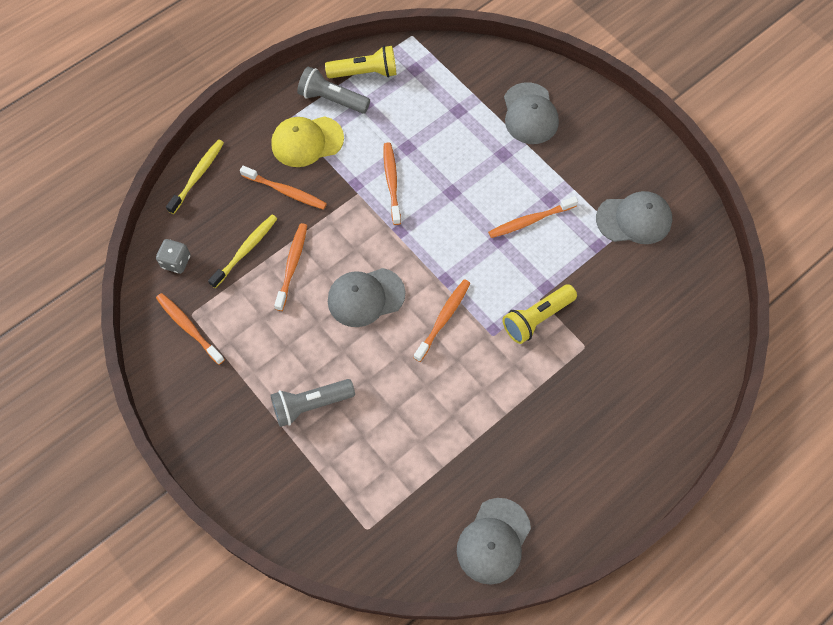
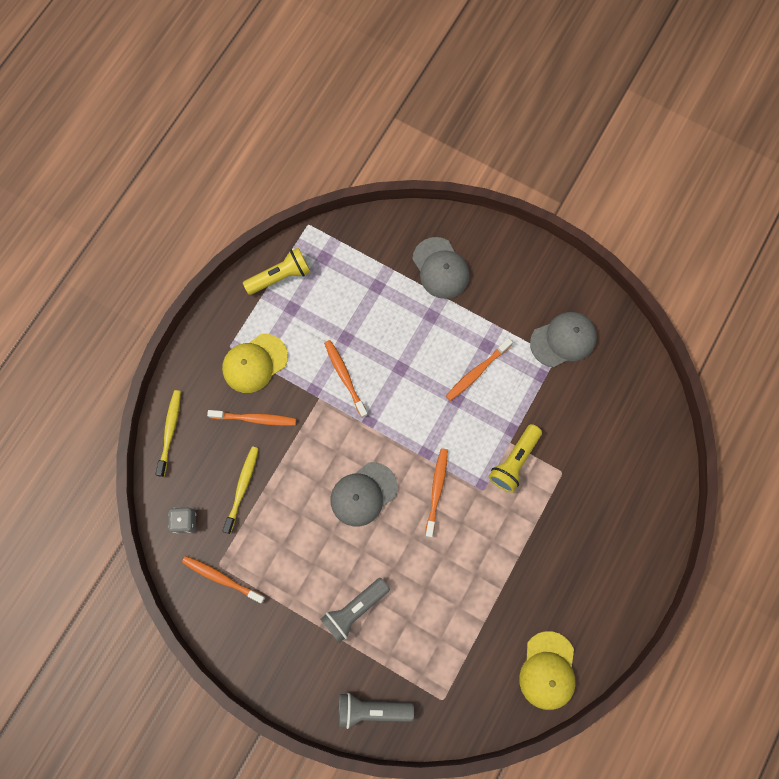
camera: 20 degrees left, 10 degrees up
orange toothbrush [274,223,307,311] -> none
grey flashlight [297,66,370,114] -> grey flashlight moved to [338,693,414,729]
grey cap [457,498,531,584] -> yellow cap [519,631,576,710]

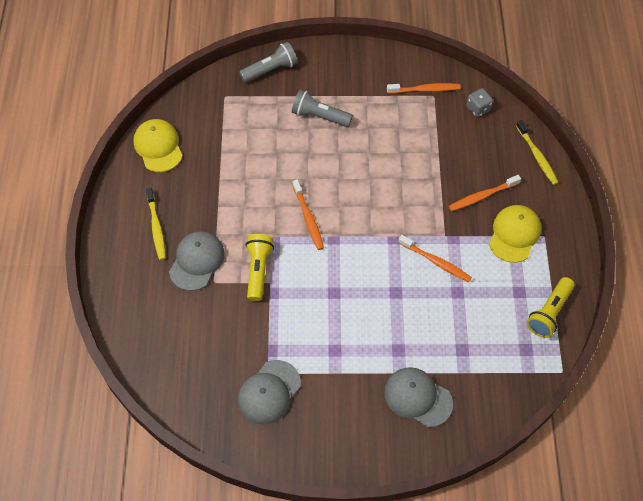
camera: 150 degrees right, 15 degrees down
yellow toothbrush [223,446,259,534] -> yellow toothbrush moved to [146,188,166,260]
grey flashlight [320,578,390,643] -> grey flashlight turned 90 degrees counterclockwise [292,90,353,127]
grey cap [331,462,398,526] -> grey cap moved to [169,231,225,291]
orange toothbrush [446,338,513,401] -> none

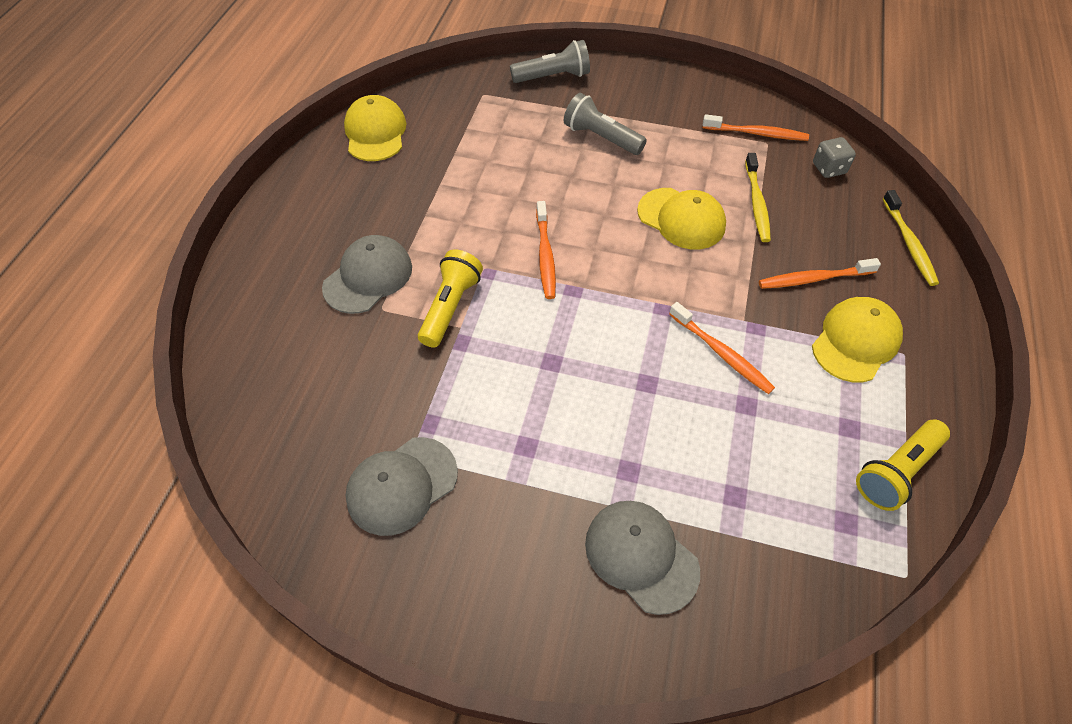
camera: 15 degrees right, 5 degrees down
yellow toothbrush [146,188,166,260] -> yellow toothbrush moved to [745,153,771,242]
none -> yellow cap [637,188,726,249]

